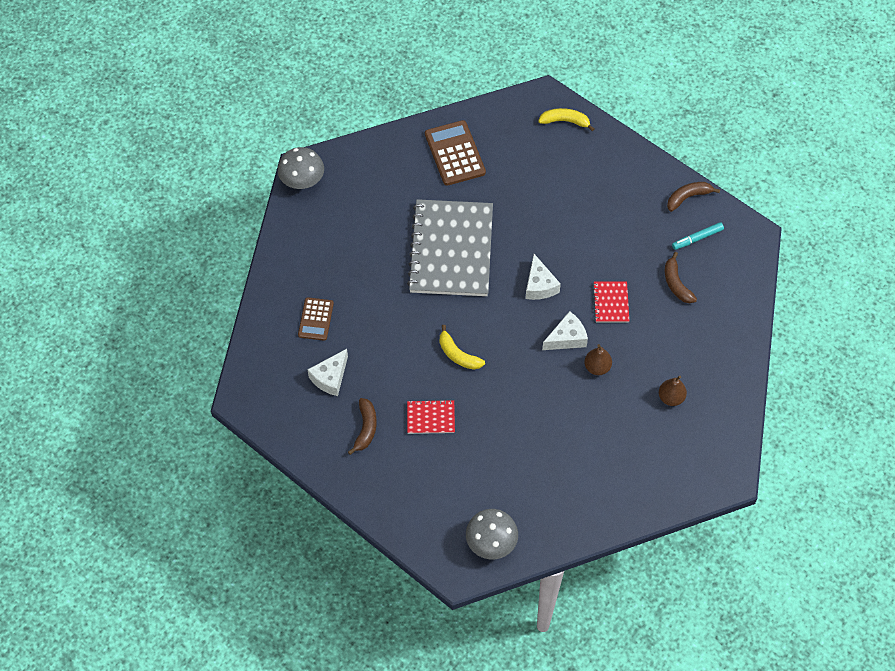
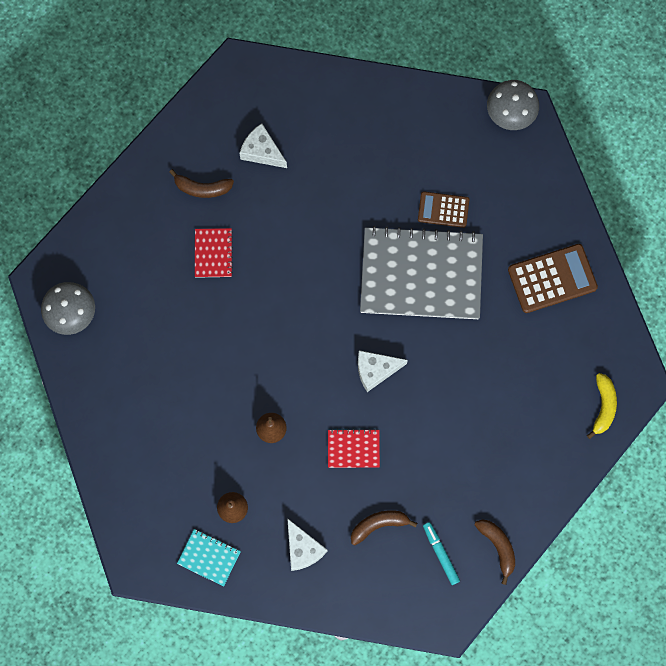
camera: 90 degrees right, 15 degrees up
brown calculator [298,297,334,341] -> brown calculator moved to [418,192,469,228]
yellow banana [440,325,485,370] -> none
white cheese [542,311,588,350] -> white cheese moved to [287,518,328,571]
none -> turquoise notebook [177,529,241,586]

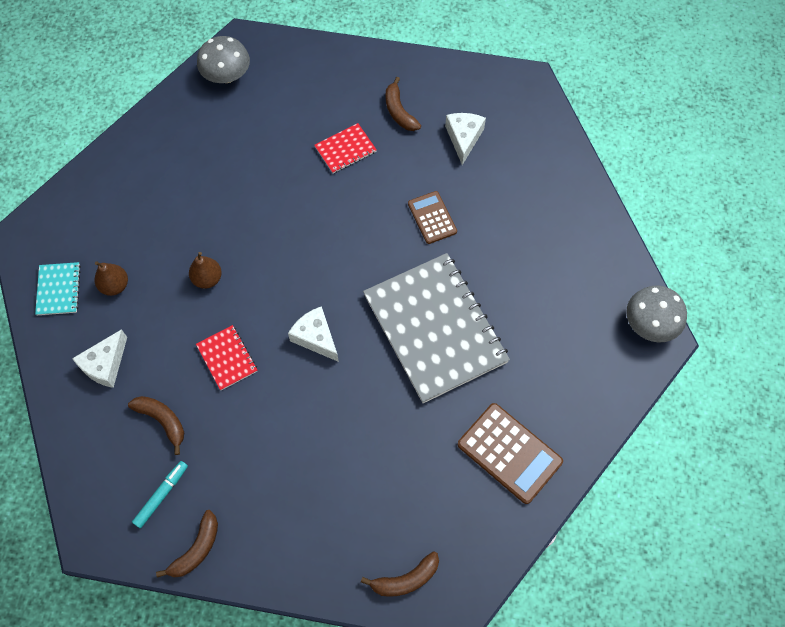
camera: 60 degrees right, 10 degrees down
brown calculator [418,192,469,228] -> brown calculator moved to [408,191,457,244]
yellow banana [587,373,617,439] -> brown banana [361,551,439,597]

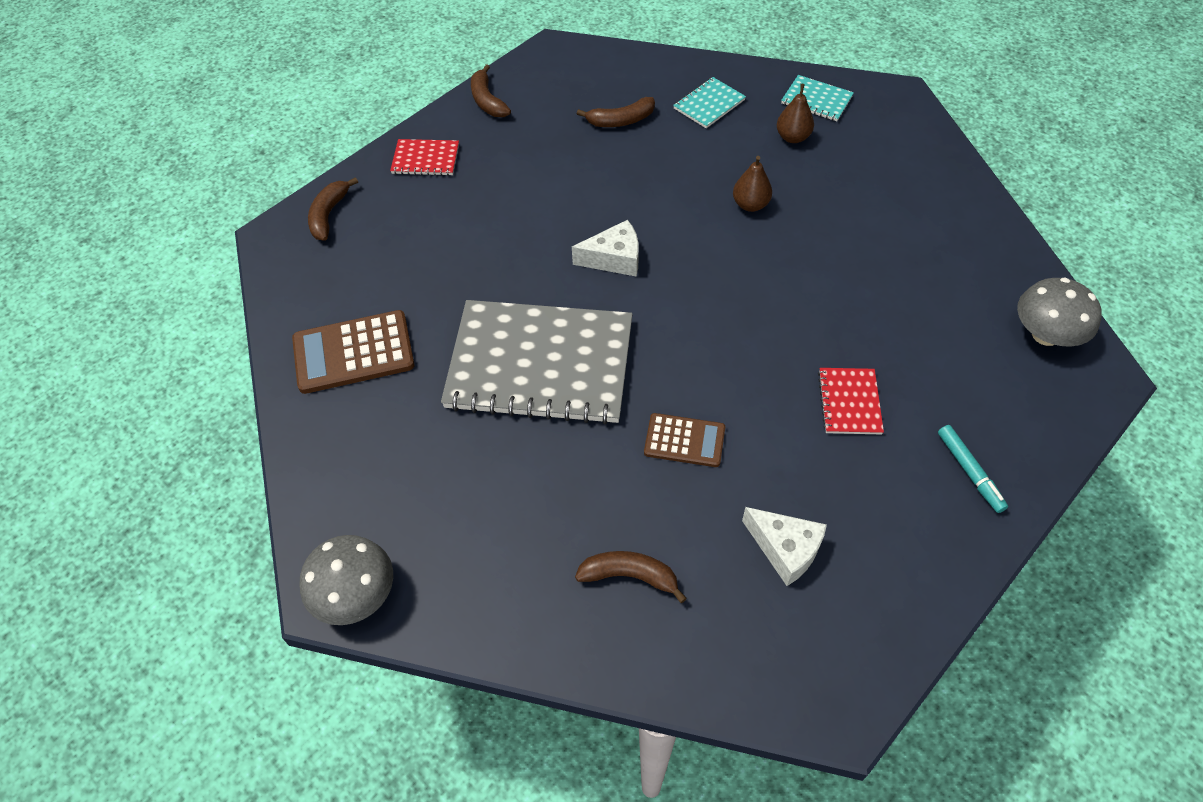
camera: 125 degrees right, 10 degrees down
white cheese [72,329,127,388] -> turquoise notebook [673,77,746,128]
turquoise marker [132,461,188,529] -> turquoise marker moved to [938,425,1008,513]
red notebook [196,325,257,390] -> red notebook moved to [390,139,459,176]
brown banana [386,77,421,131] -> brown banana moved to [575,551,687,603]

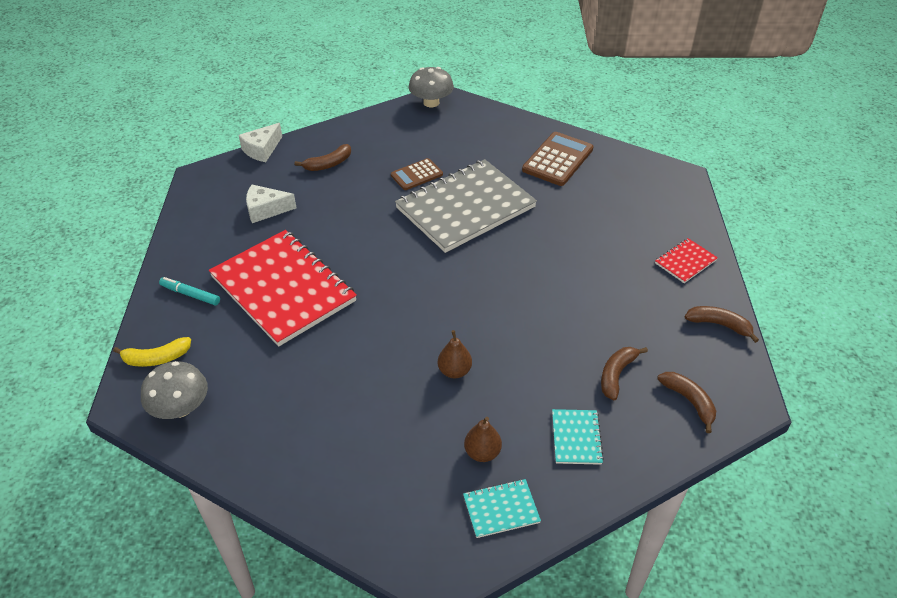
camera: 135 degrees right, 10 degrees down
brown banana [308,177,358,241] -> brown banana moved to [657,372,716,433]
white cheese [572,220,639,277] -> white cheese moved to [239,123,282,162]
brown calculator [644,413,725,467] -> brown calculator moved to [391,158,443,190]
red notebook [818,368,884,435] -> red notebook [209,230,357,346], size x2.36
none -> yellow banana [113,337,191,367]

